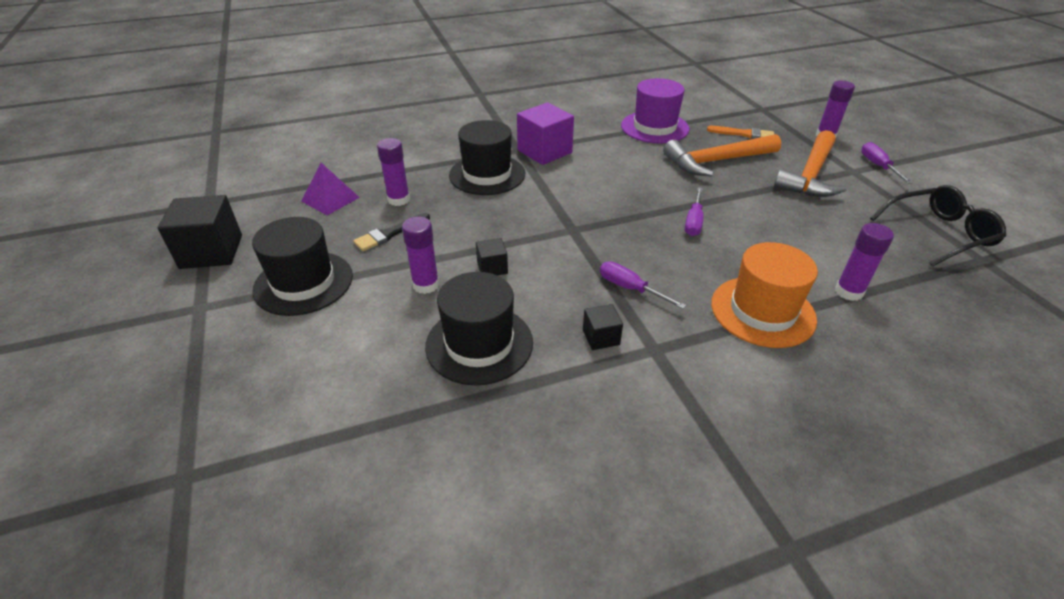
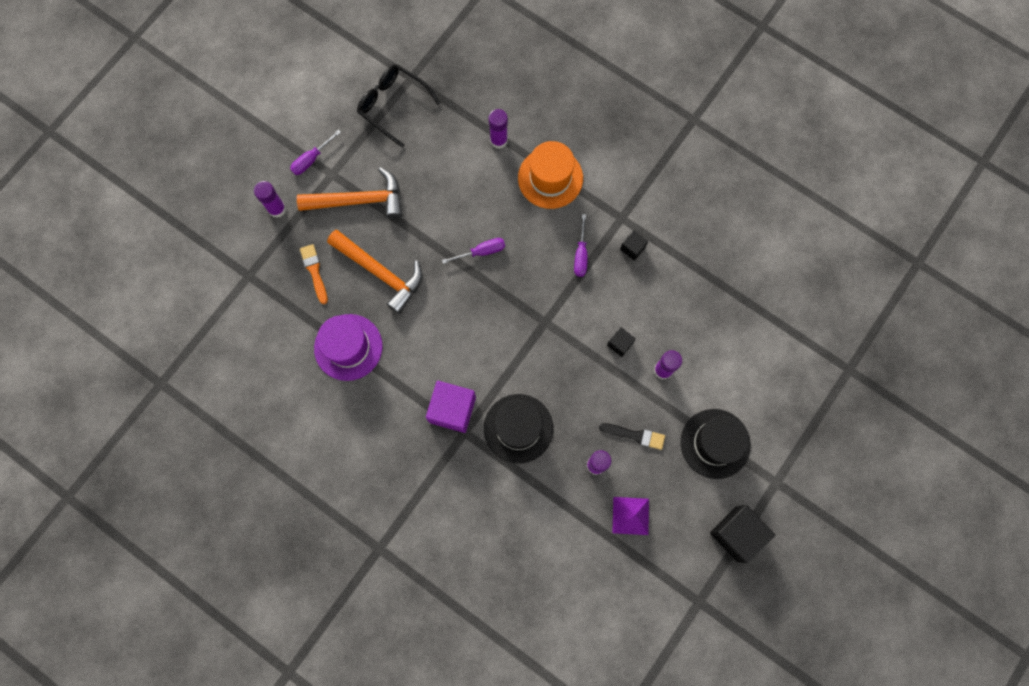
camera: 125 degrees left, 35 degrees up
black hat [425,272,533,385] -> none

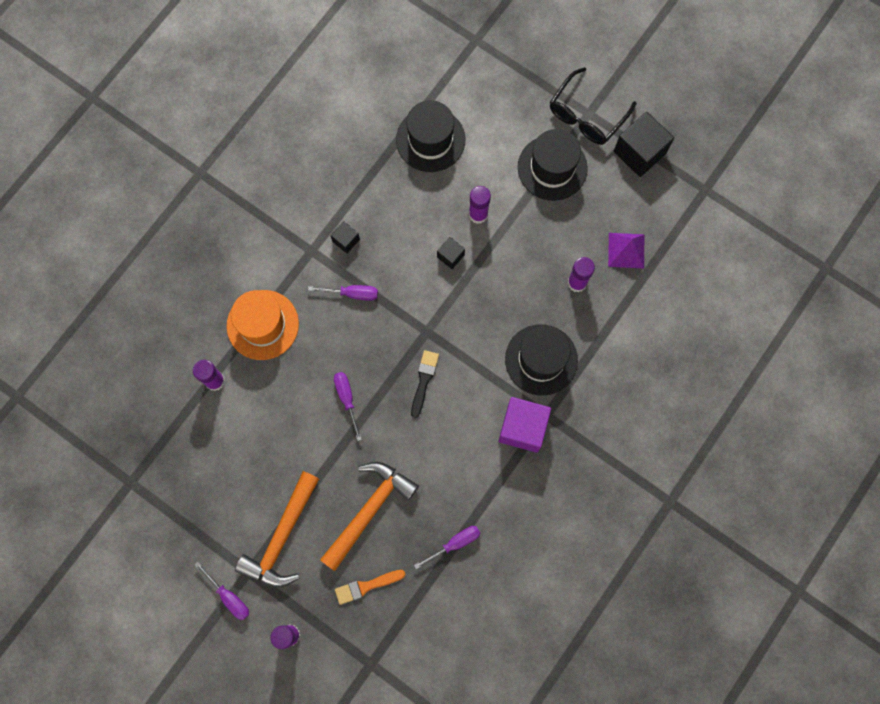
camera: 90 degrees left, 0 degrees up
orange hammer [297,167,402,219] -> orange hammer turned 150 degrees counterclockwise [235,471,319,587]
purple hat [314,314,383,381] -> purple screwdriver [414,526,480,569]
black glasses [357,65,440,148] -> black glasses moved to [550,67,636,145]
black brush [599,423,665,450] -> black brush moved to [411,350,439,418]
none -> black hat [396,100,465,172]

